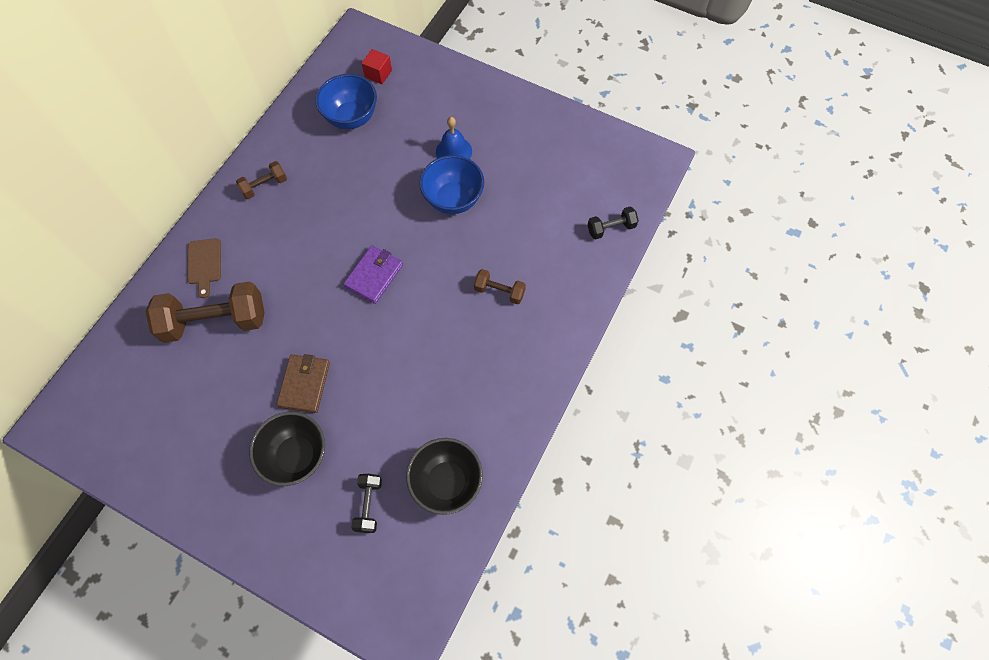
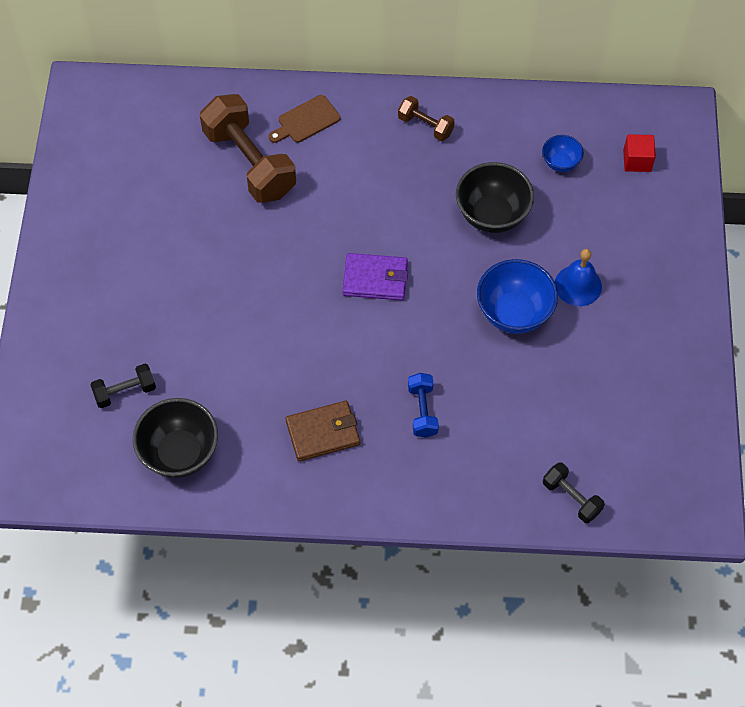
camera: 65 degrees right, 5 degrees down
black bowl [249,412,325,486] -> black bowl moved to [456,162,534,233]
brown wallet [277,354,330,413] -> brown wallet moved to [286,401,360,461]
blue bowl [315,74,377,129] -> blue bowl [542,135,584,172], size x0.54
brown dumbbell [474,269,526,305] -> blue dumbbell [408,373,439,438]

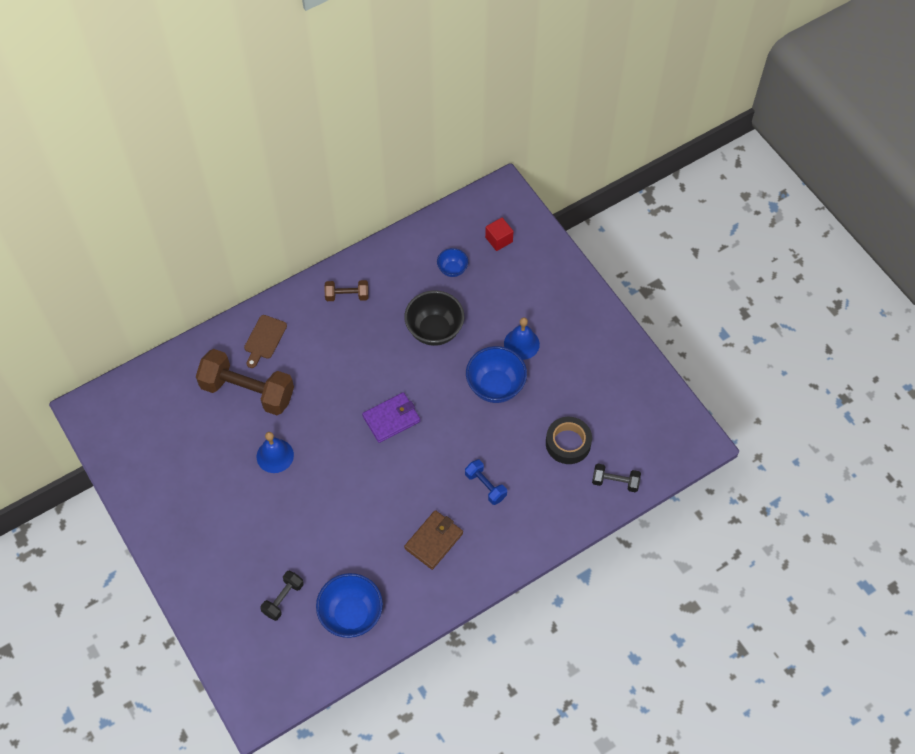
camera: 35 degrees left, 0 degrees up
black bowl [133,398,218,478] -> blue bowl [316,573,383,638]
none -> blue bell [257,432,294,473]
none -> black tape [546,417,592,464]

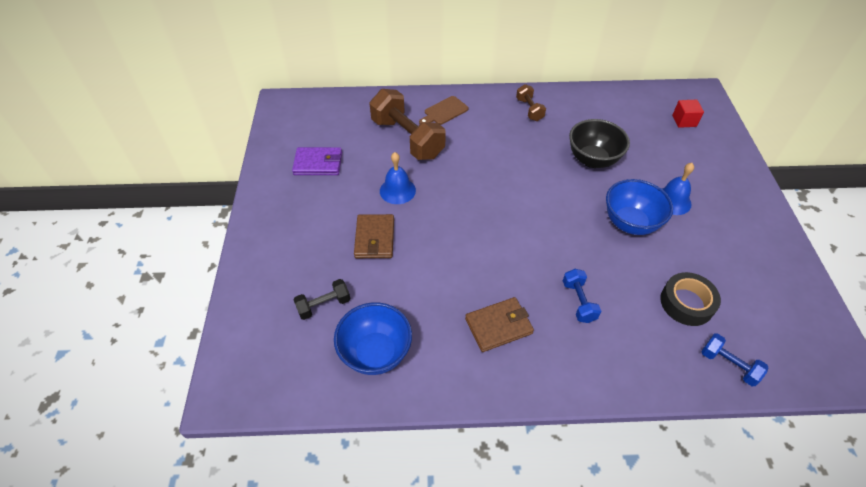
camera: 30 degrees right, 10 degrees down
brown dumbbell [324,280,369,301] -> brown dumbbell turned 45 degrees clockwise [516,84,546,121]
purple wallet [362,392,420,443] -> purple wallet moved to [292,147,342,175]
blue bowl [437,248,468,277] -> none
black dumbbell [592,464,641,492] -> blue dumbbell [701,333,768,386]
none -> brown wallet [354,214,394,258]

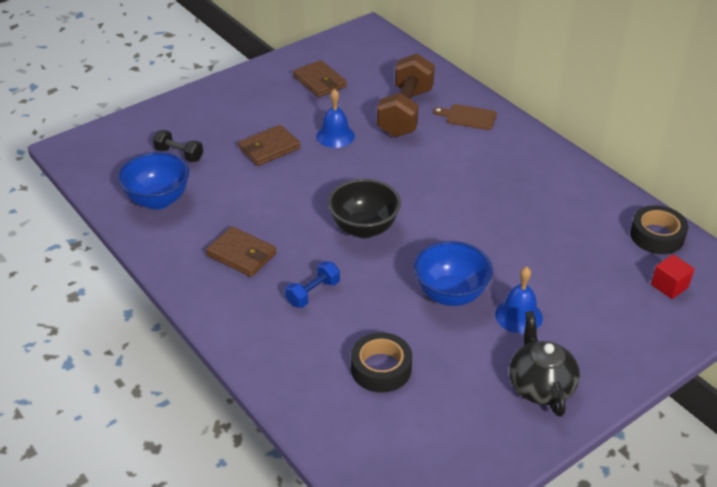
camera: 55 degrees right, 10 degrees down
purple wallet [292,147,342,175] -> brown wallet [293,60,347,97]
brown dumbbell [516,84,546,121] -> none
black bowl [569,119,630,168] -> black bowl moved to [328,179,401,238]
blue dumbbell [701,333,768,386] -> none
none -> black teapot [509,311,580,417]
none -> black tape [630,205,688,254]

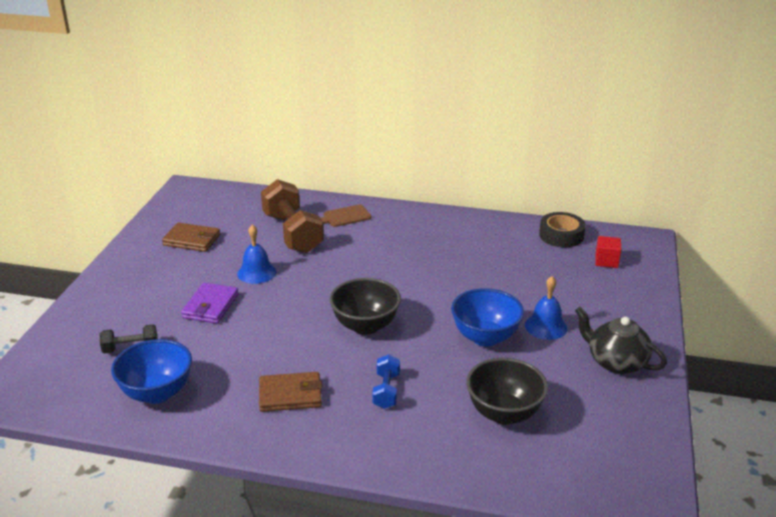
camera: 40 degrees left, 10 degrees down
brown wallet [238,125,300,166] -> purple wallet [181,283,239,324]
black tape [351,332,412,393] -> black bowl [466,358,548,425]

